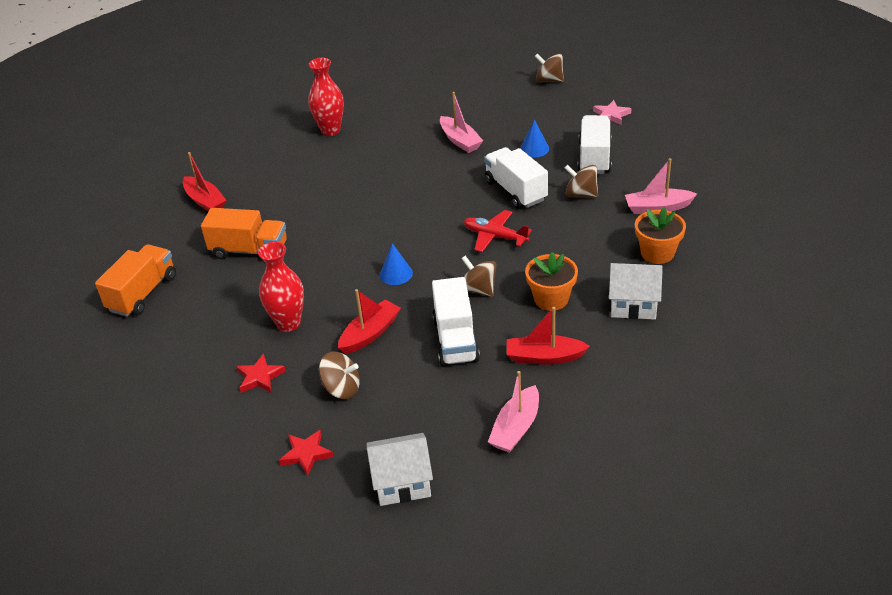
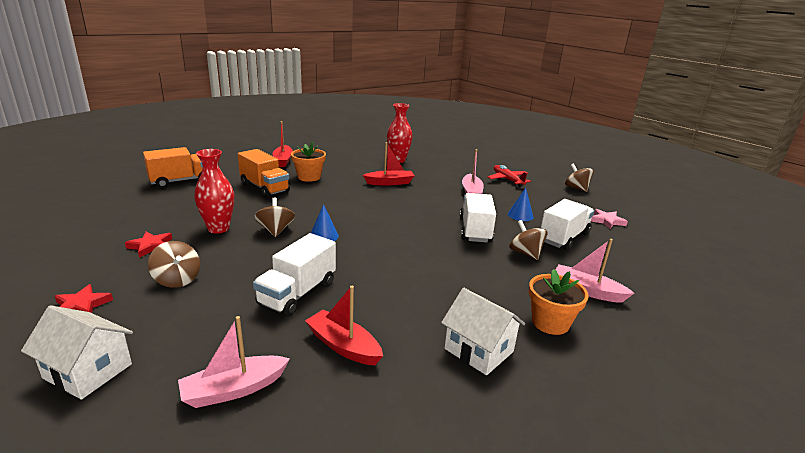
camera: 30 degrees right, 15 degrees down
red boat [338,289,401,354] -> red boat moved to [363,142,415,186]
brown spinning top [461,256,497,297] -> brown spinning top moved to [254,197,295,237]
red plane [464,210,532,252] -> red plane moved to [488,165,531,187]
orange flower pot [525,252,578,311] -> orange flower pot moved to [291,141,326,182]

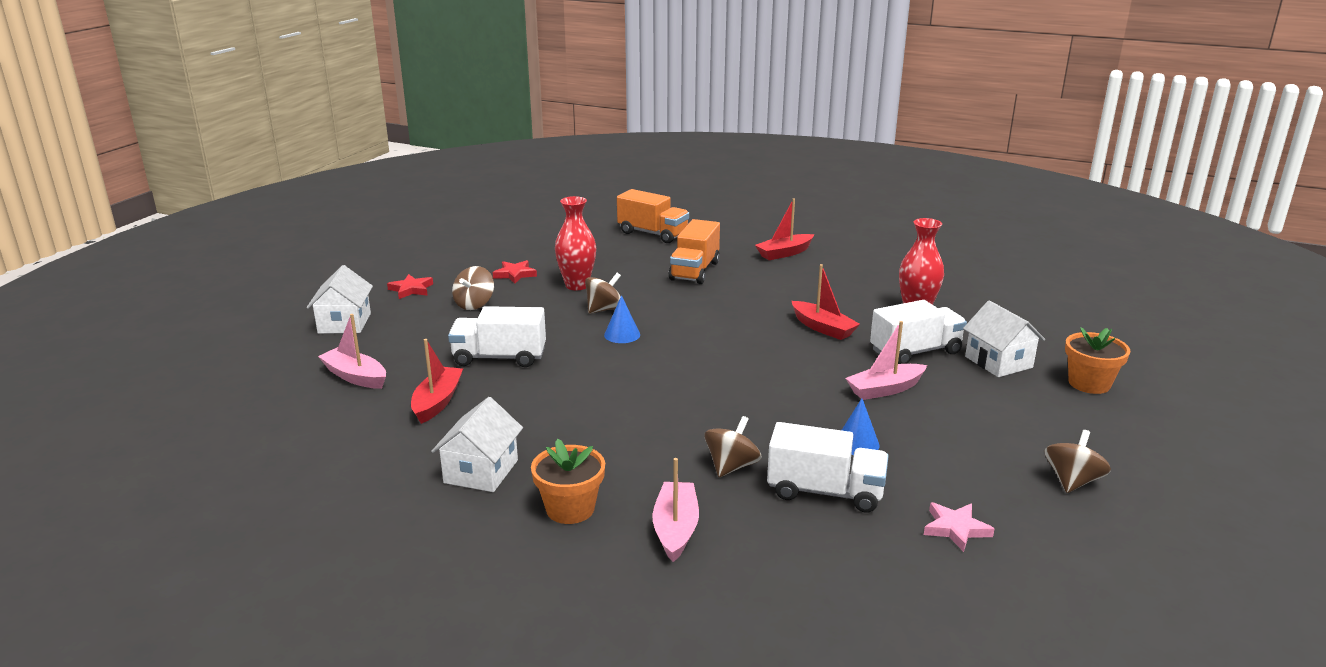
camera: 65 degrees right, 0 degrees up
orange flower pot [291,141,326,182] -> orange flower pot moved to [1065,327,1131,394]
white truck [459,193,496,243] -> white truck moved to [870,300,967,364]
red plane [488,165,531,187] -> none
none -> white house [963,300,1045,377]

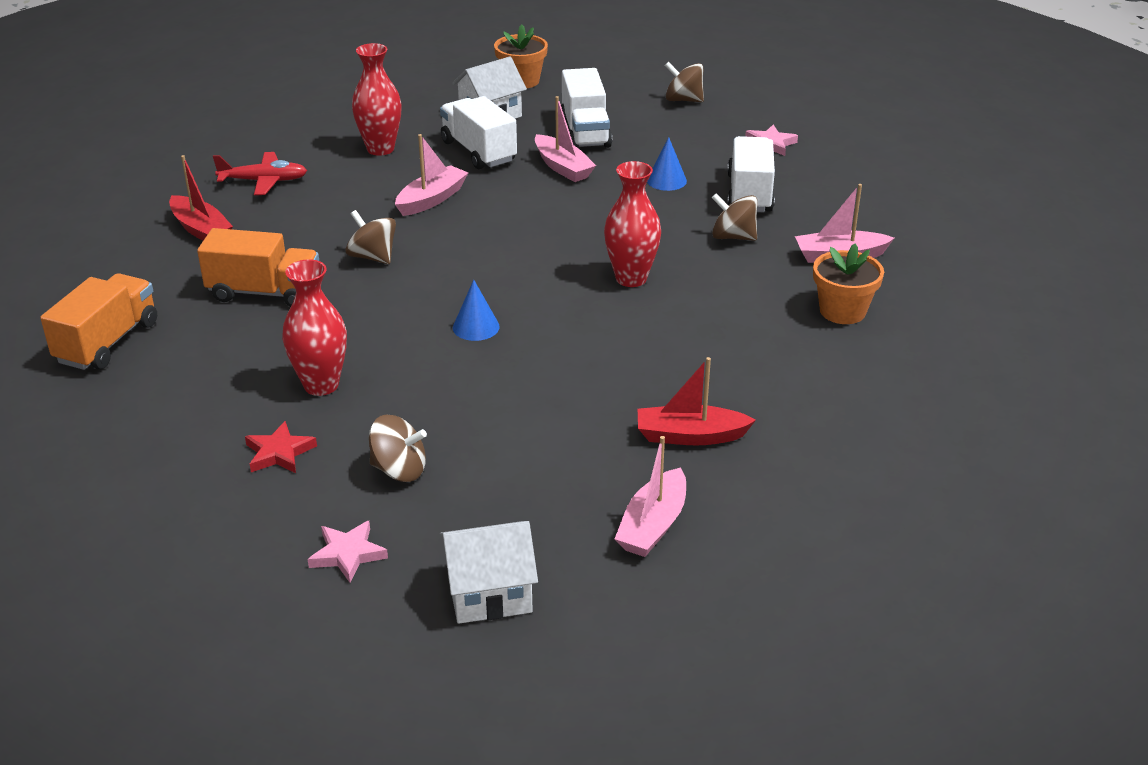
camera: 100 degrees left, 10 degrees up
red star [387,274,433,299] -> pink star [308,521,388,583]
white house [431,397,523,492] -> none
white truck [448,306,546,367] -> white truck moved to [561,68,612,148]
brown spinning top [585,273,621,314] -> brown spinning top moved to [345,210,396,264]
red boat [792,264,860,340] -> pink boat [395,134,468,216]
none -> red plane [213,152,307,195]
none -> red vase [604,161,661,287]

